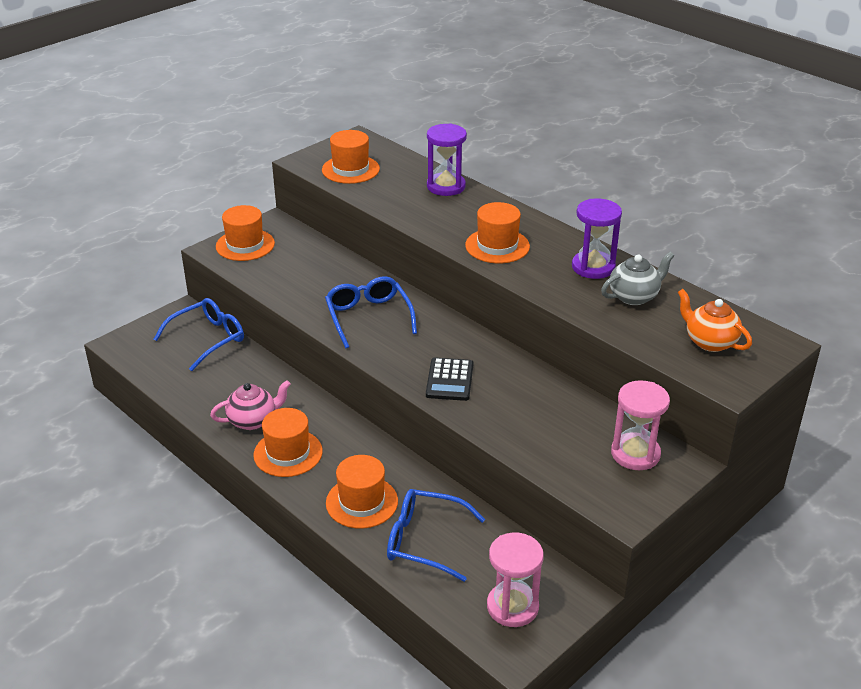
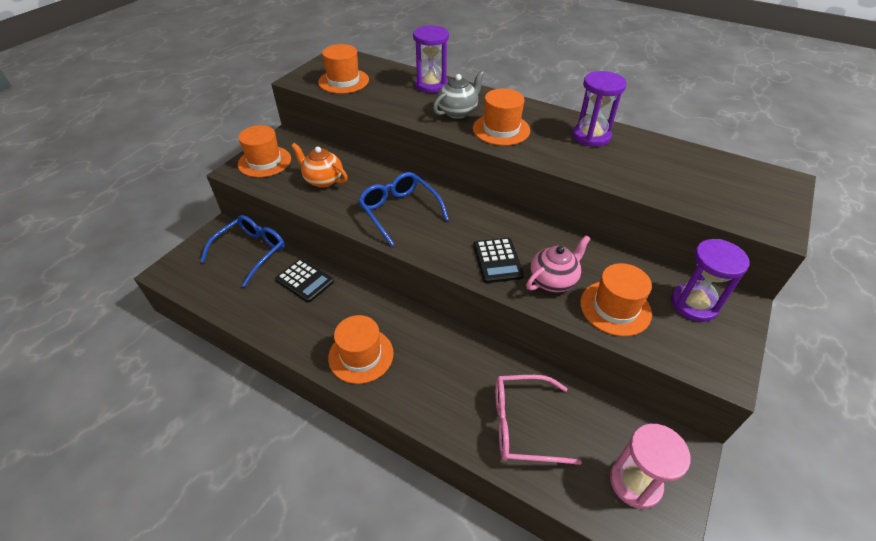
camera: 15 degrees left, 10 degrees up
pink teapot [210,380,291,430] -> pink teapot moved to [526,235,590,292]
orange hat [326,455,398,529] -> orange hat moved to [580,263,652,336]
blue glasses [387,489,485,582] -> pink glasses [495,375,582,465]
grey teapot [601,252,675,305] -> grey teapot moved to [433,70,485,119]
pink hourglass [611,380,670,470] -> purple hourglass [671,239,749,322]
orange teapot [678,289,752,352] -> orange teapot moved to [291,143,347,188]
none -> black calculator [275,259,334,303]

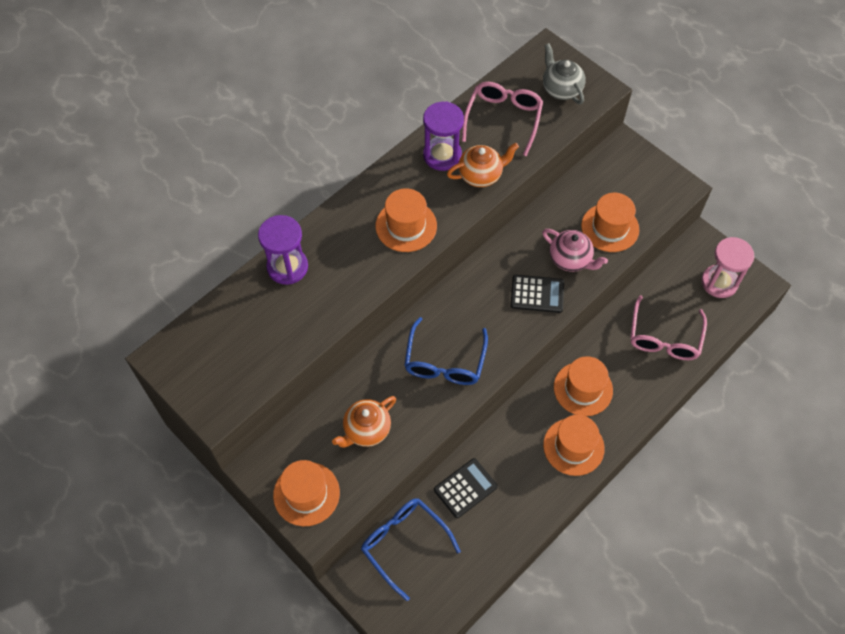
camera: 75 degrees left, 15 degrees up
orange hat [318,44,369,94] -> orange hat moved to [554,356,613,416]
blue glasses [358,172,449,246] -> blue glasses turned 60 degrees counterclockwise [404,317,488,385]
grey teapot [433,70,485,119] -> grey teapot moved to [543,43,586,104]
pink teapot [526,235,590,292] -> pink teapot turned 150 degrees clockwise [542,229,608,272]
purple hourglass [671,239,749,322] -> none
none -> orange teapot [447,143,519,187]
none -> pink glasses [462,82,543,156]

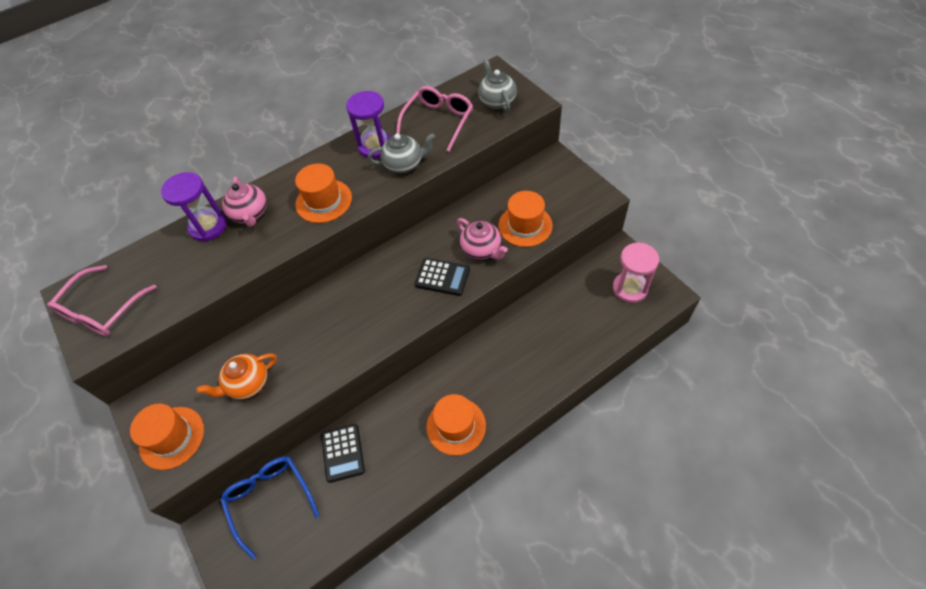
camera: 15 degrees right, 5 degrees down
blue glasses [404,317,488,385] -> none
black calculator [434,458,498,518] -> black calculator turned 105 degrees clockwise [321,424,365,483]
orange teapot [447,143,519,187] -> grey teapot [368,133,435,173]
orange hat [554,356,613,416] -> none
pink glasses [631,295,707,360] -> pink glasses moved to [47,265,157,336]
none -> pink teapot [222,177,267,227]

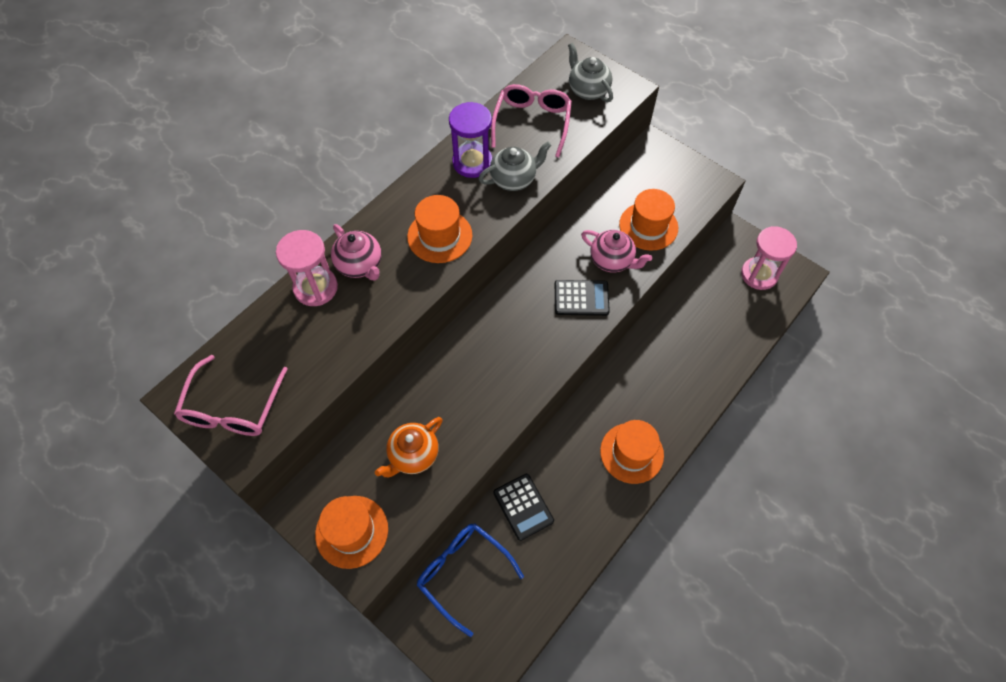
camera: 20 degrees left, 5 degrees up
purple hourglass [161,172,227,241] -> pink hourglass [276,230,338,306]

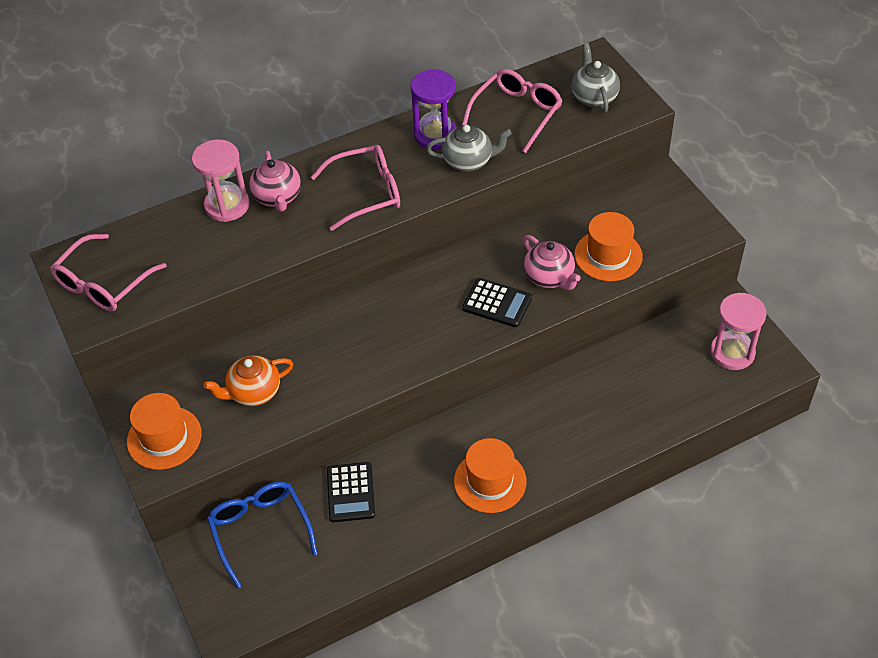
camera: 25 degrees right, 10 degrees down
orange hat [407,195,472,263] -> pink glasses [311,145,400,231]

